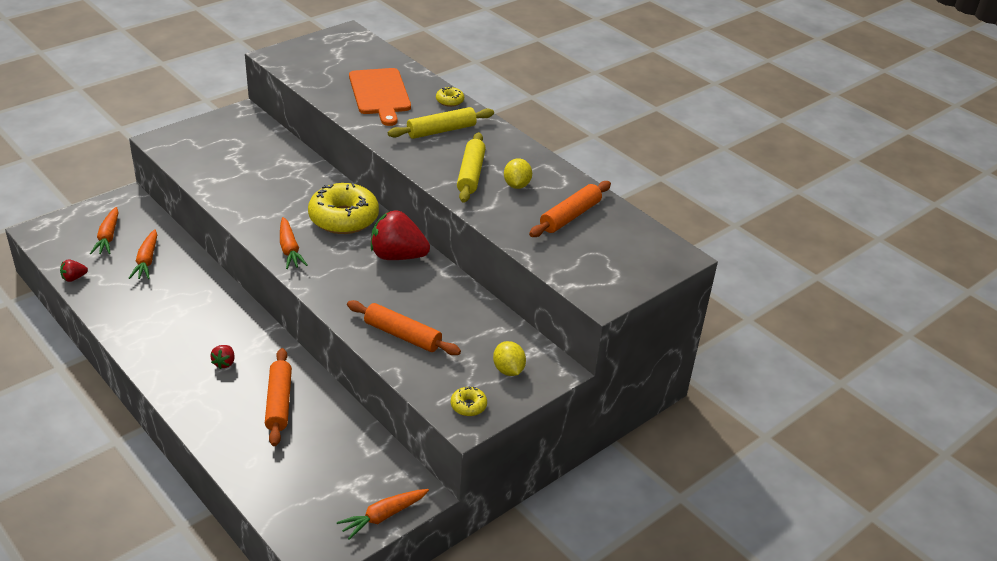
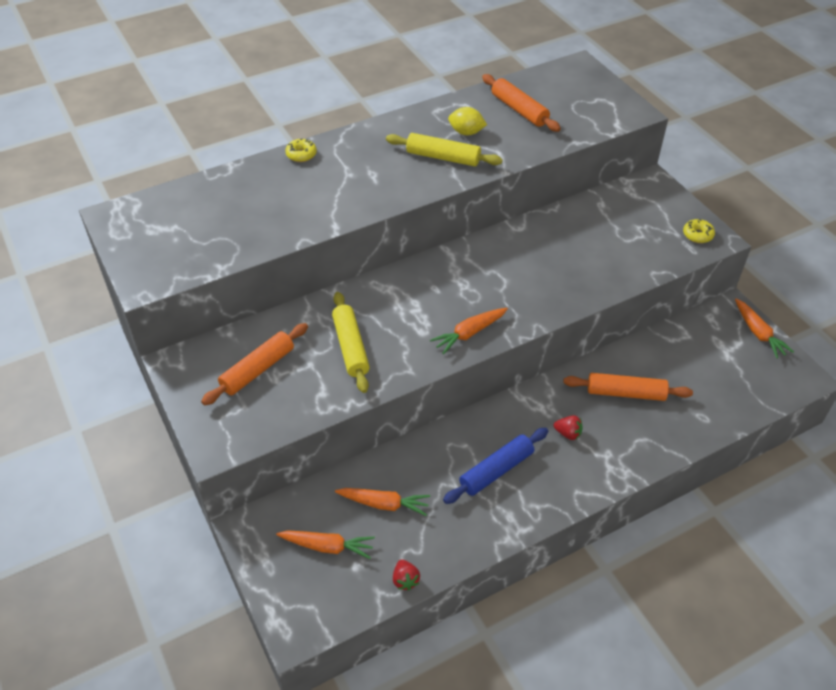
camera: 75 degrees left, 10 degrees up
orange carrot [280,217,308,269] -> orange carrot turned 150 degrees clockwise [430,308,508,355]
yellow donut [308,183,379,234] -> none
orange rolling pin [347,300,461,355] -> orange rolling pin moved to [201,323,308,405]
orange cutting board [349,68,411,126] -> none
red strawberry [371,210,430,260] -> none
yellow rolling pin [388,107,494,139] -> yellow rolling pin moved to [332,292,370,393]
yellow lemon [493,341,526,376] -> none
none -> blue rolling pin [443,428,548,504]

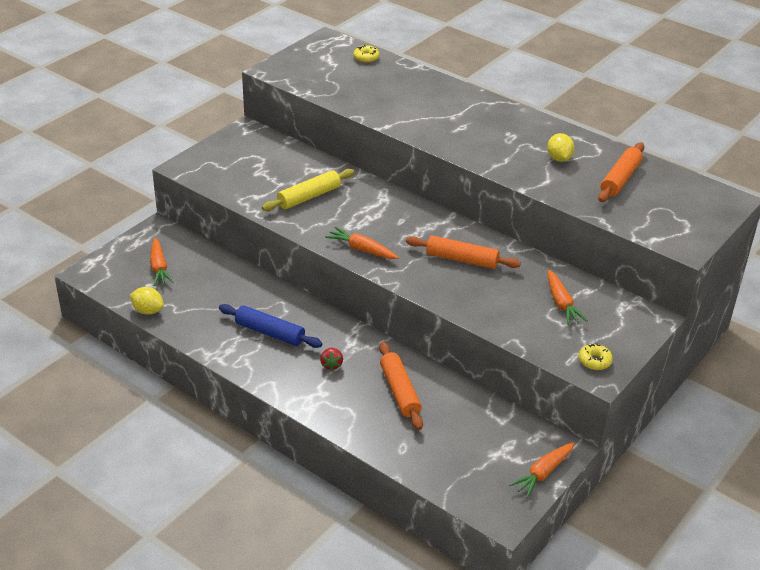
camera: 65 degrees right, 10 degrees down
orange rolling pin [201,323,308,405] -> orange rolling pin moved to [406,235,521,269]
yellow donut [285,138,317,162] -> yellow donut moved to [353,45,380,63]
orange carrot [335,488,430,516] -> orange carrot moved to [547,270,588,325]
yellow rolling pin [386,133,503,166] -> none
red strawberry [393,559,420,591] -> yellow lemon [130,287,164,315]

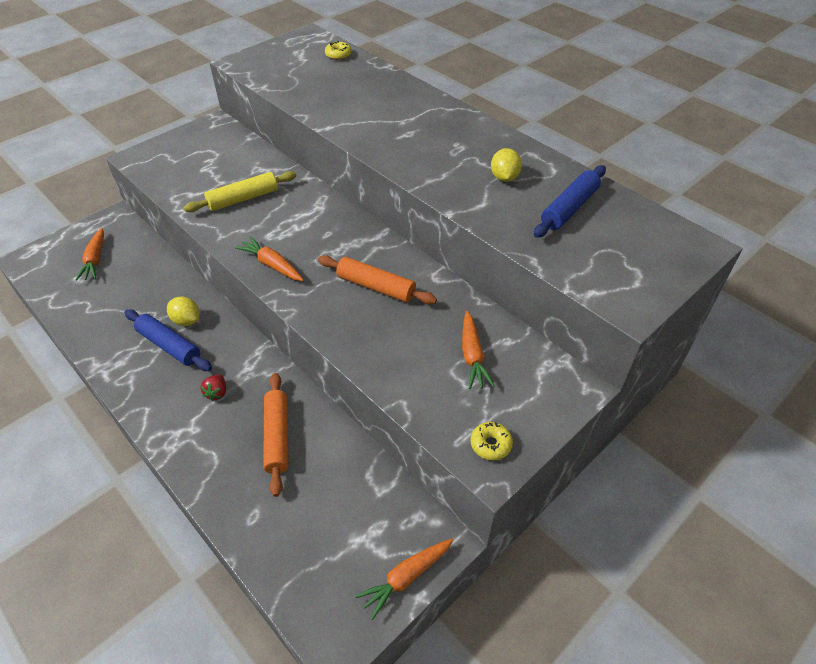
camera: 10 degrees right, 10 degrees up
yellow lemon [130,287,164,315] -> yellow lemon moved to [167,297,200,326]
orange rolling pin [598,143,644,202] -> blue rolling pin [534,165,606,238]

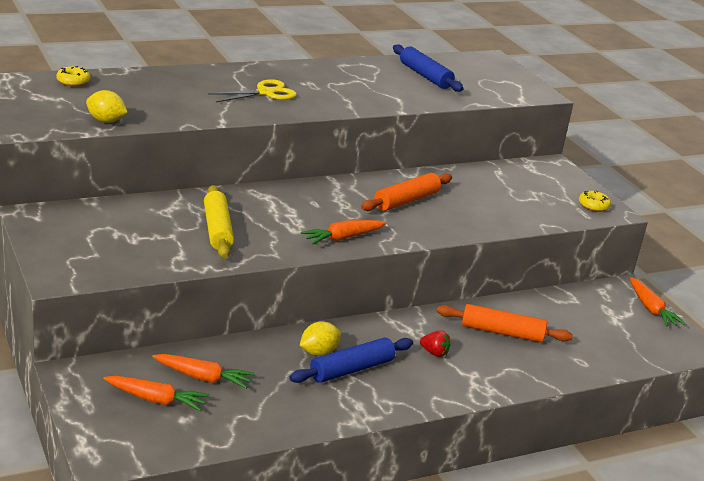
camera: 75 degrees left, 20 degrees down
orange carrot [462,311,495,389] -> orange carrot moved to [152,354,254,389]
yellow lemon [491,148,522,182] -> yellow lemon moved to [86,90,128,123]
none -> yellow scissors [208,79,297,102]

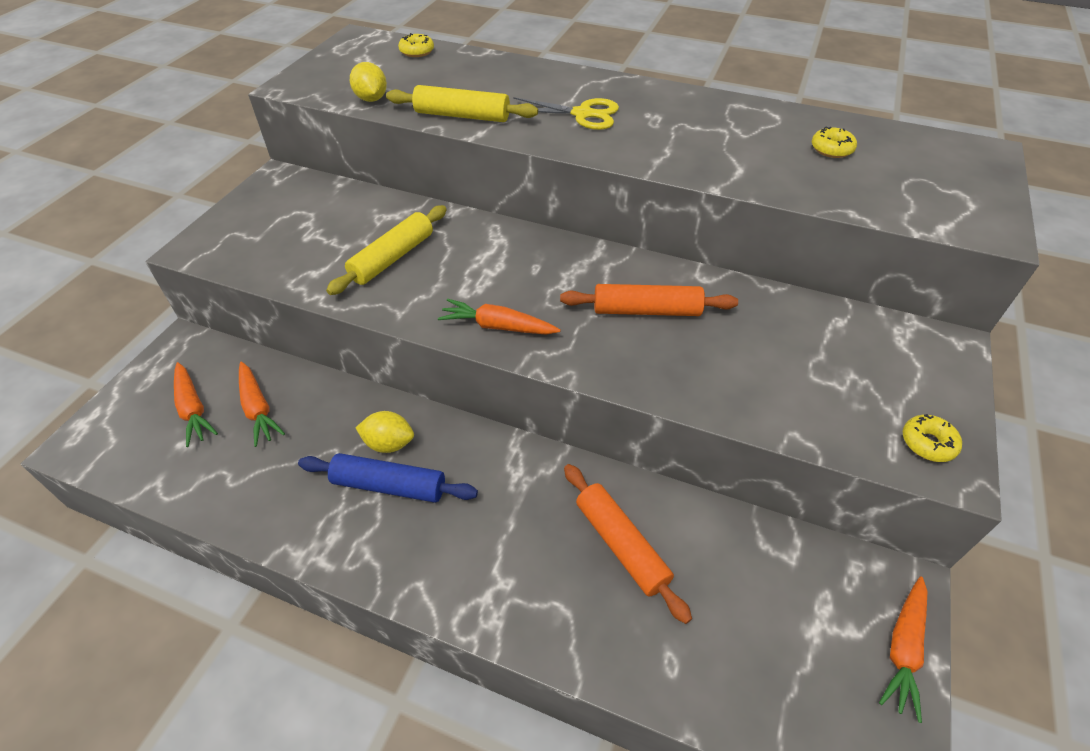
camera: 50 degrees right, 20 degrees up
blue rolling pin [393,44,463,92] -> yellow donut [812,127,857,158]
red strawberry [420,330,450,357] -> none
none -> yellow rolling pin [386,85,538,122]

